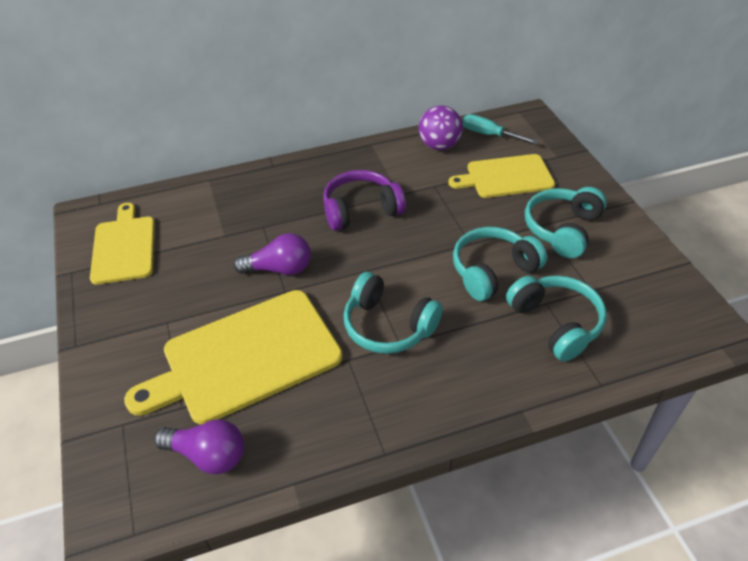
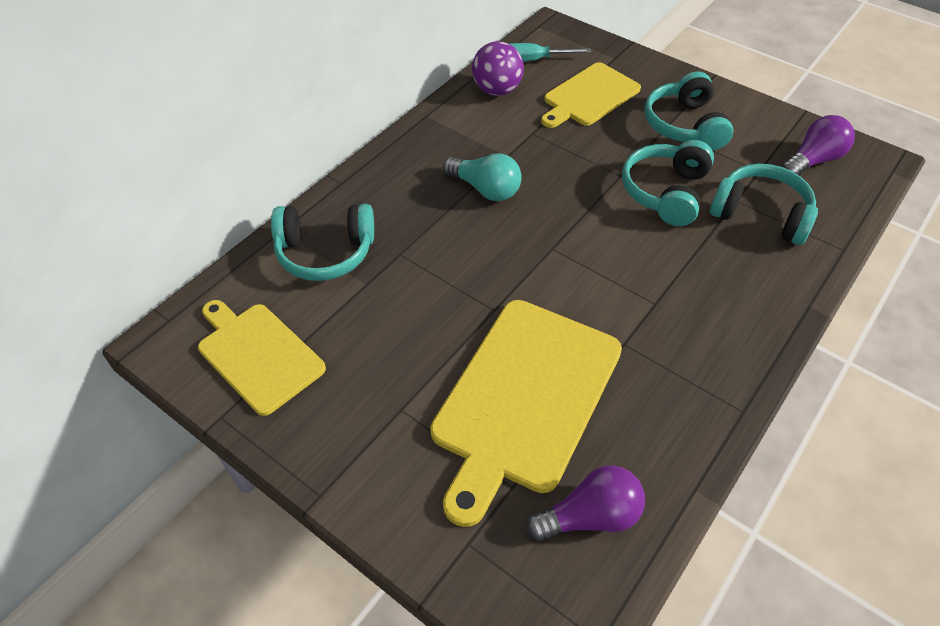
camera: 35 degrees left, 5 degrees up
purple light bulb [233,233,311,275] -> purple light bulb moved to [782,115,855,175]
purple headphones [323,170,406,231] -> turquoise light bulb [443,153,522,201]
turquoise headphones [344,272,443,354] -> turquoise headphones moved to [271,204,374,281]

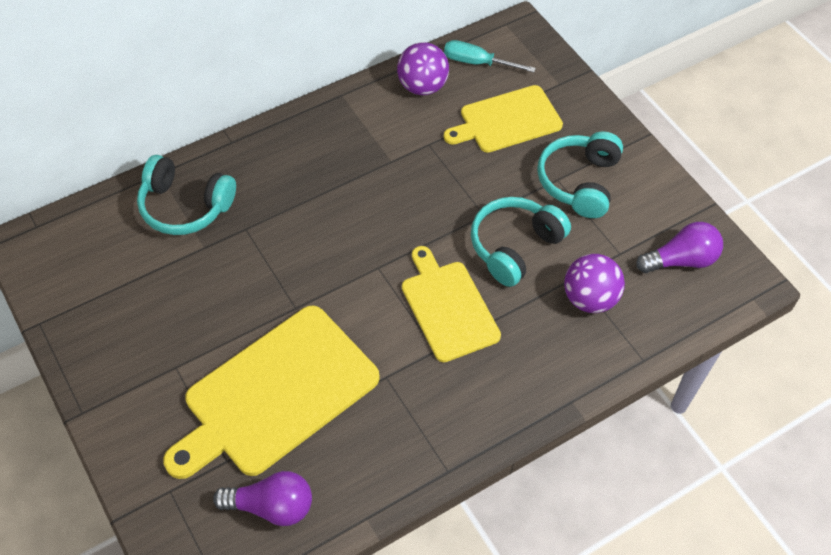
camera: 20 degrees right, 5 degrees up
yellow cutting board [198,300,326,416] -> yellow cutting board moved to [402,246,501,362]
turquoise light bulb [443,153,522,201] -> none
turquoise headphones [710,164,818,245] -> purple ball [564,254,625,313]

